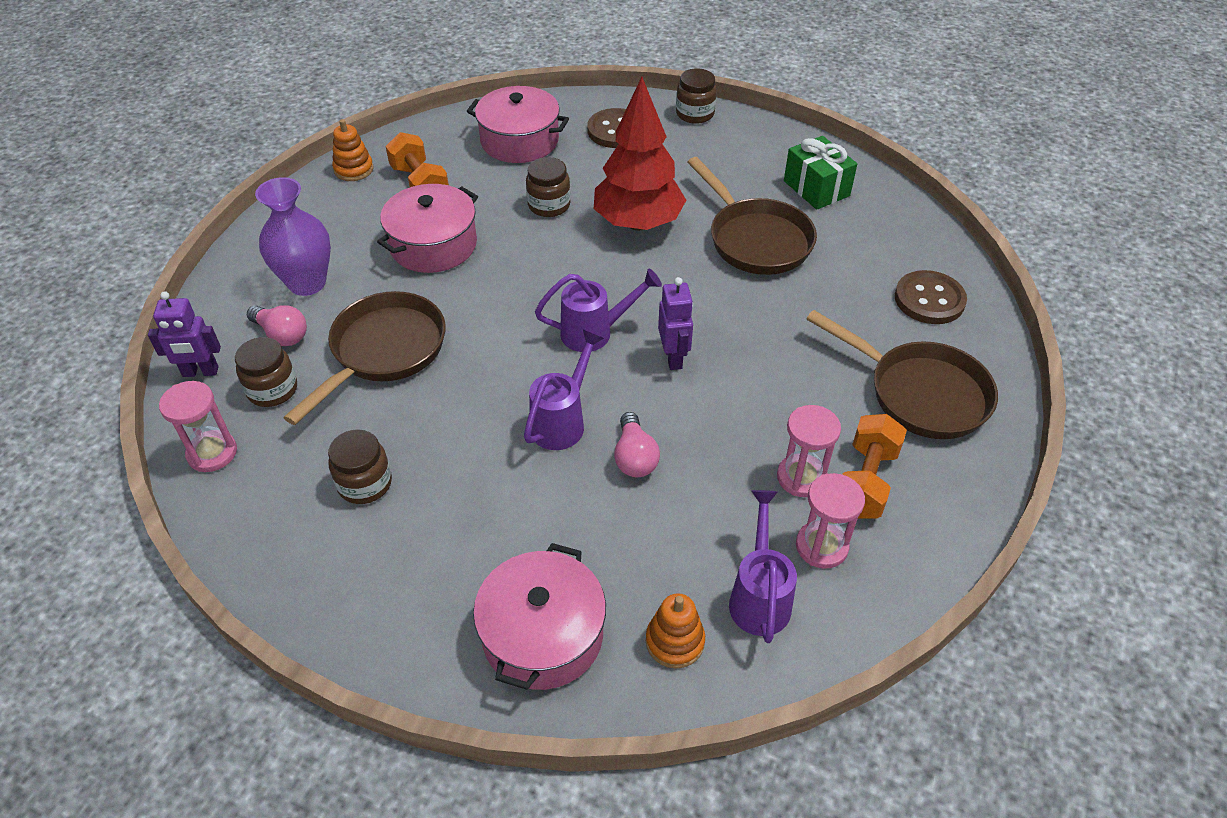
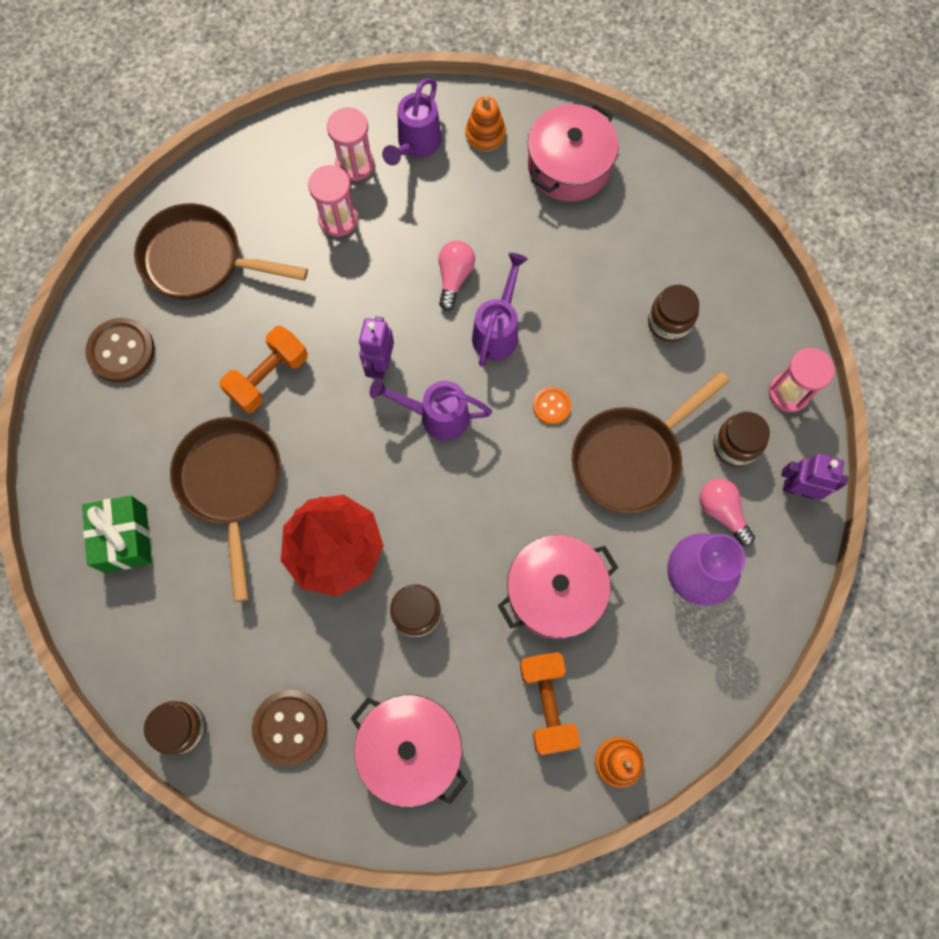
camera: 160 degrees left, 25 degrees up
purple watering can [524,330,604,450] -> purple watering can turned 150 degrees clockwise [472,253,528,367]
brown pan [806,310,998,439] -> brown pan turned 45 degrees counterclockwise [134,203,308,299]
orange dumbbell [842,414,907,519] -> orange dumbbell moved to [219,326,308,413]
none -> orange button [533,387,571,424]

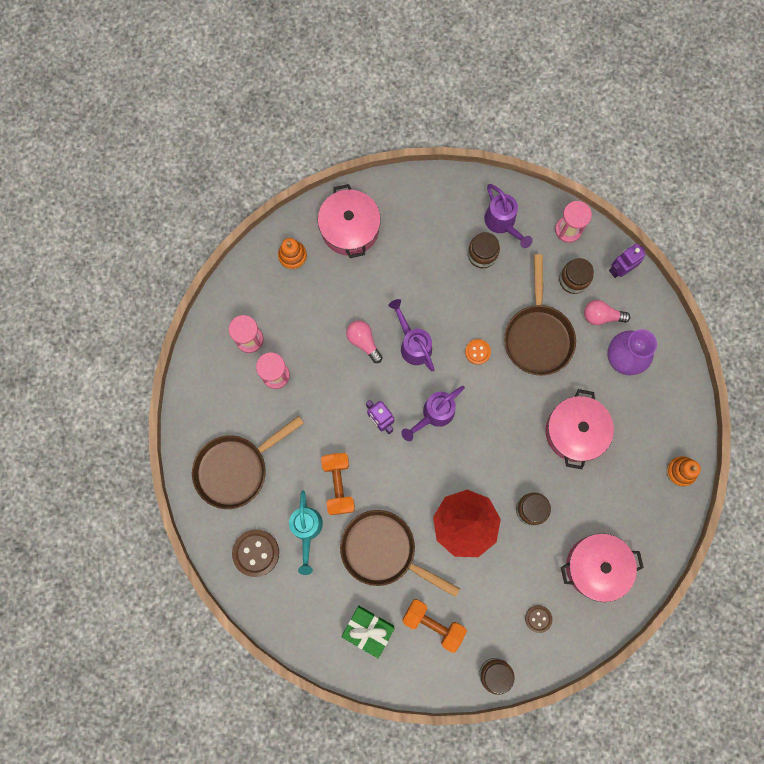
camera: 50 degrees left, 5 degrees up
brown button [252,690,327,766] -> brown button [525,605,552,633], size x0.57
purple watering can [382,78,442,165] -> purple watering can moved to [485,184,533,248]
orange dumbbell [520,652,580,755] -> orange dumbbell moved to [402,599,467,653]
none -> turquoise watering can [289,490,323,575]

